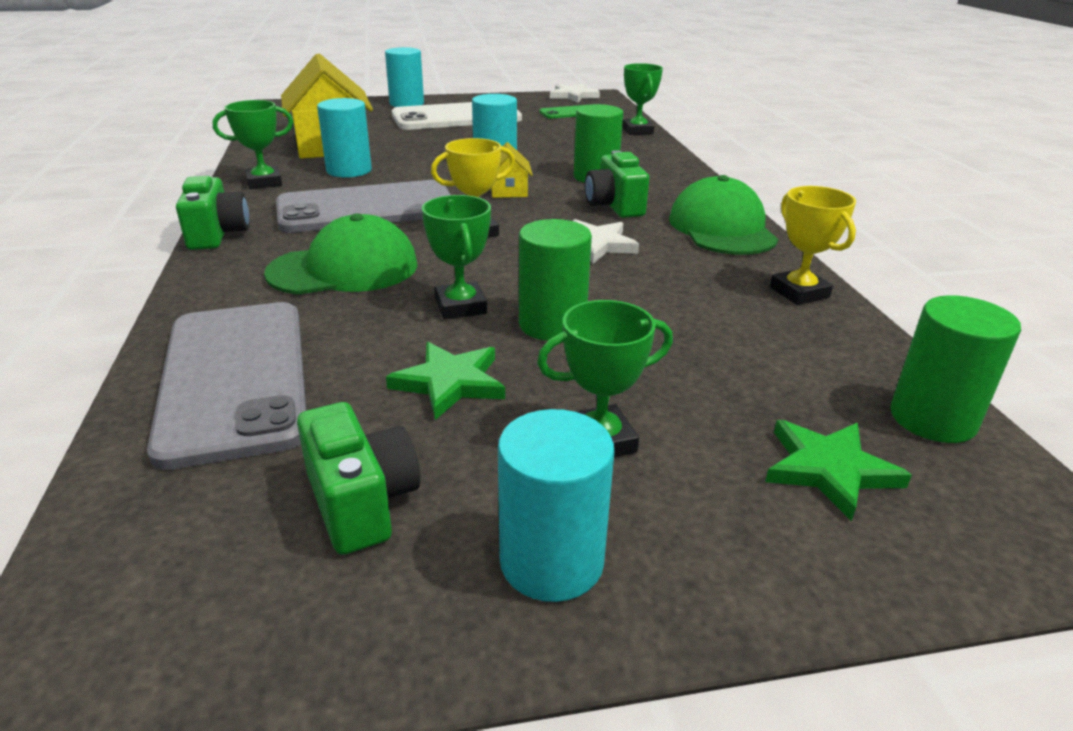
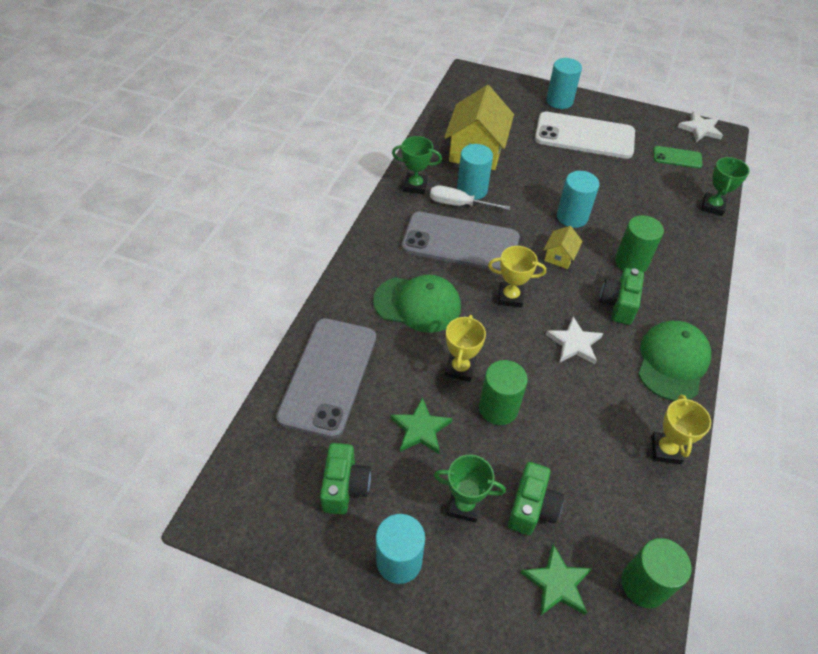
camera: 30 degrees right, 20 degrees up
green camera [176,176,250,250] -> green camera moved to [508,462,564,535]
green trophy [422,195,491,319] -> yellow trophy [445,315,486,382]
none -> white screwdriver [430,185,510,210]

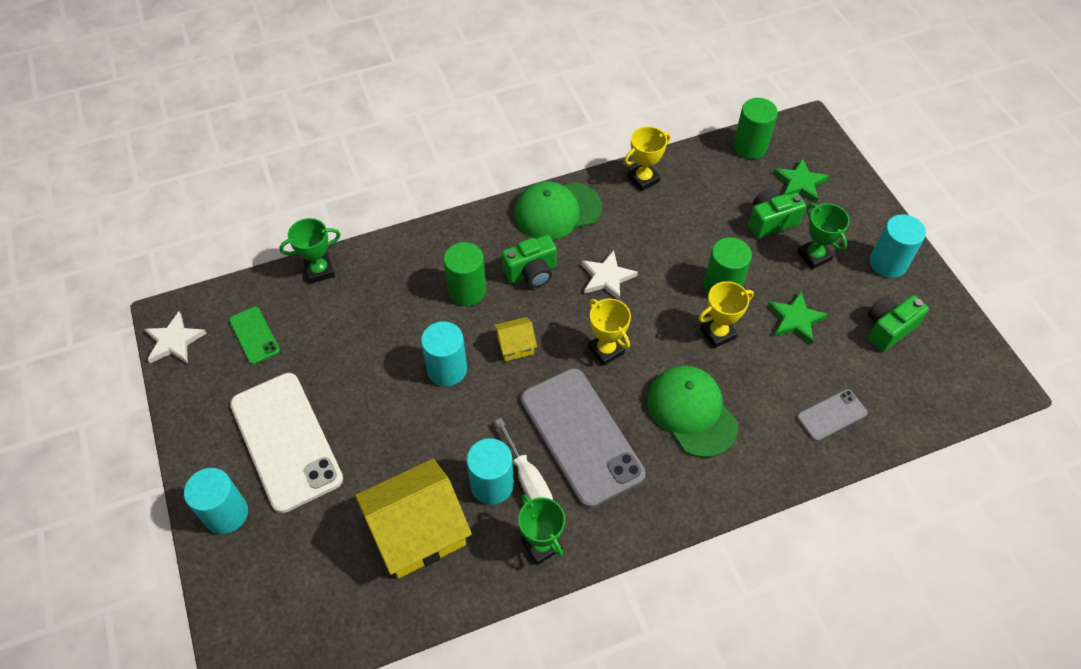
camera: 130 degrees left, 5 degrees up
grey phone [276,318,376,439] -> grey phone [797,389,868,441], size x0.48

